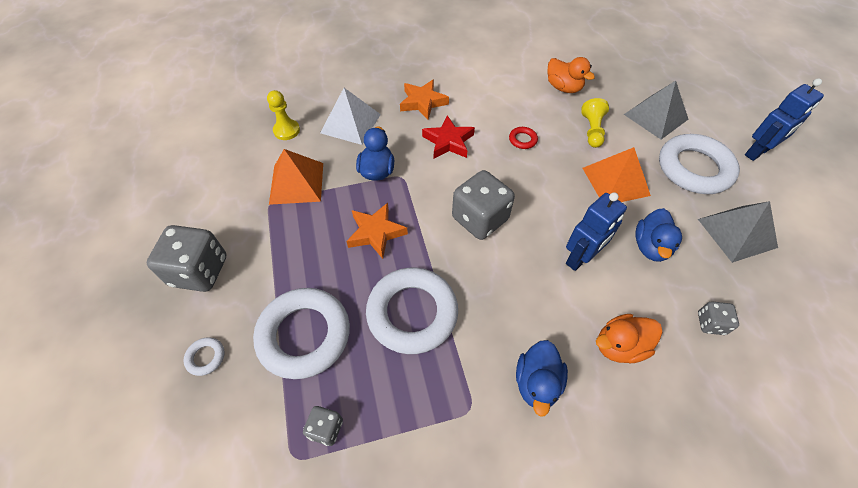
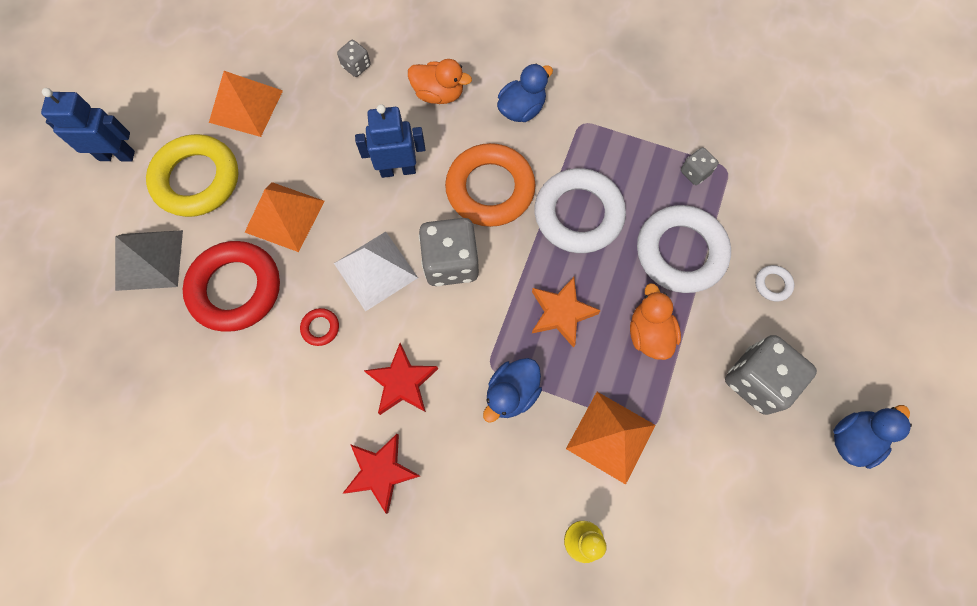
camera: 145 degrees left, 15 degrees up
white pyramid [320,88,381,145] -> white pyramid moved to [334,232,418,311]
orange star [400,79,449,120] -> red star [343,434,420,514]
orange duck [548,57,595,93] -> orange duck moved to [630,283,681,360]
yellow pawn [581,98,609,148] -> red ring [183,241,280,332]
blue duck [635,208,682,262] -> blue duck moved to [833,405,912,469]
white ring [659,134,740,194] -> yellow ring [146,134,239,217]
grey pyramid [698,201,778,263] -> orange pyramid [209,71,283,137]
none -> orange ring [445,143,536,227]

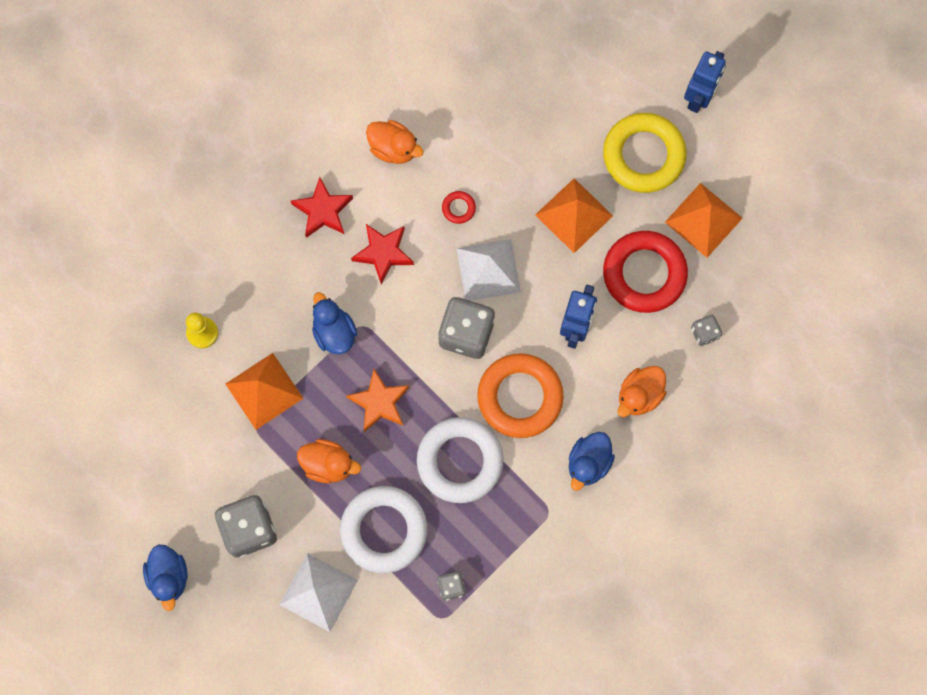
camera: 115 degrees right, 5 degrees up
grey pyramid [115,230,183,291] -> none
red ring [183,241,280,332] -> red ring moved to [603,231,688,313]
blue duck [497,63,553,122] -> blue duck turned 45 degrees clockwise [569,432,615,491]
white ring [755,265,795,301] -> white pyramid [279,553,358,632]
none -> orange duck [366,120,424,164]

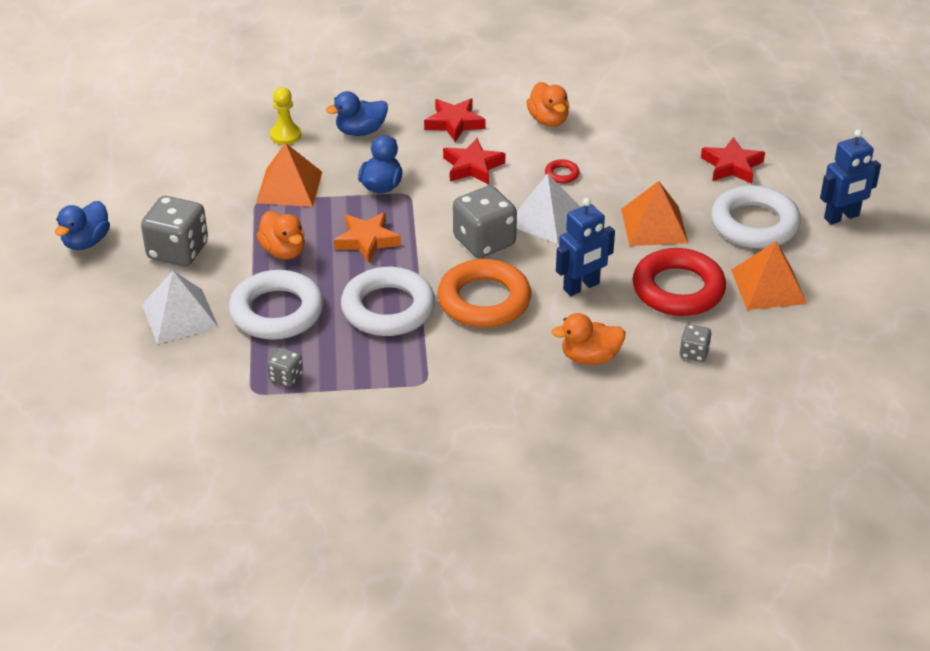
camera: 40 degrees right, 35 degrees down
blue duck [569,432,615,491] -> blue duck moved to [326,91,388,136]
yellow ring [603,113,687,193] -> white ring [711,185,801,249]
none -> red star [701,137,765,184]

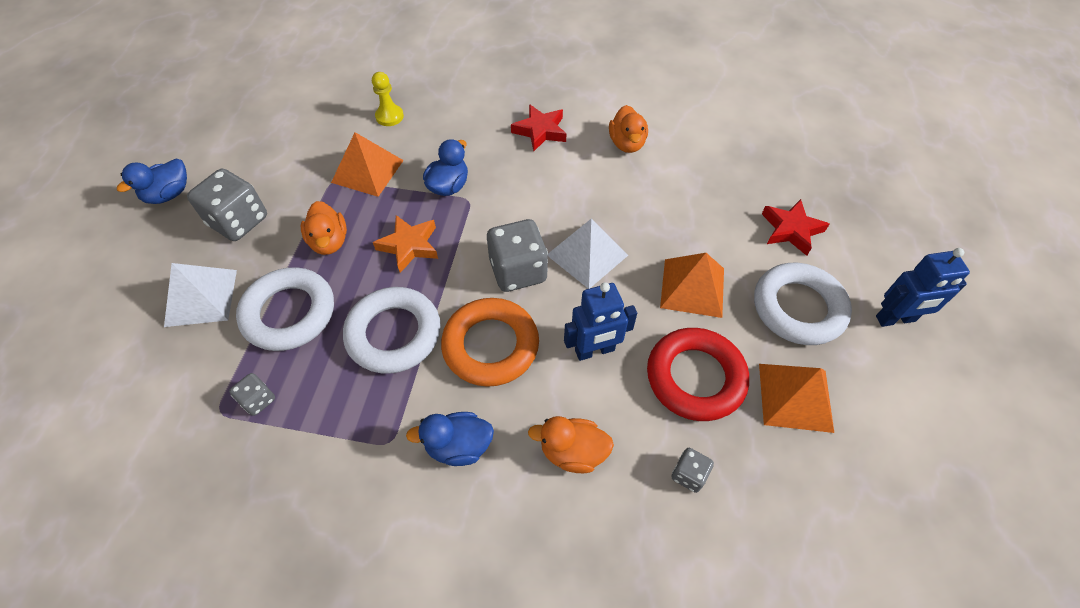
camera: 15 degrees right, 15 degrees up
blue duck [326,91,388,136] -> blue duck moved to [406,412,494,466]
red star [443,138,505,185] -> none
red ring [545,159,580,184] -> none

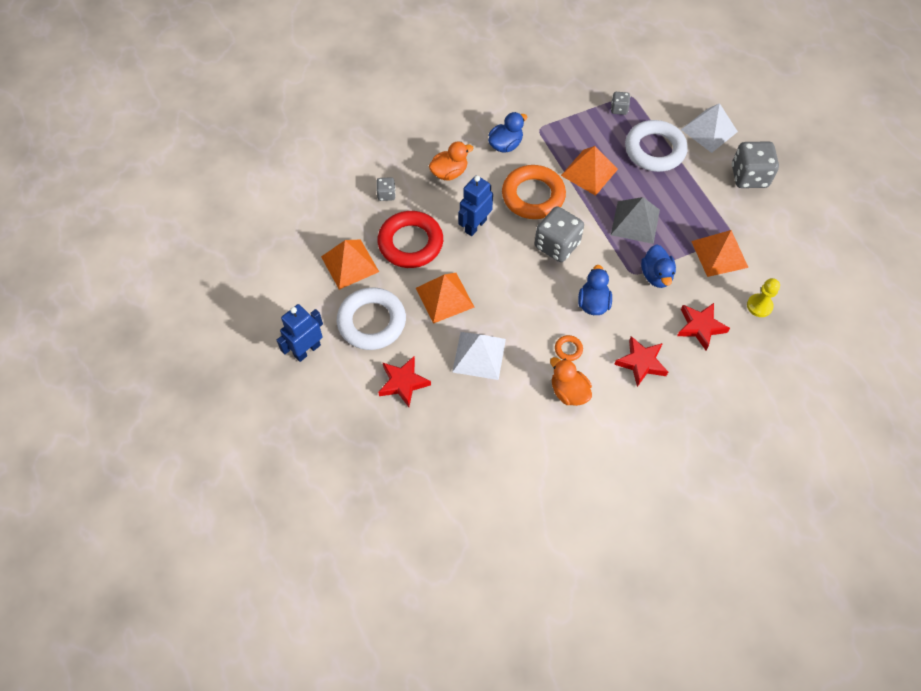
camera: 145 degrees right, 5 degrees up
blue duck [117,159,187,204] -> blue duck moved to [578,265,612,315]
orange duck [301,201,347,255] -> none
white ring [343,287,441,374] -> orange pyramid [561,146,618,196]
orange star [373,215,438,273] -> grey pyramid [611,197,660,244]
white pyramid [548,219,628,289] -> white pyramid moved to [452,332,506,380]
none -> orange ring [555,335,583,361]
none -> red star [677,303,730,350]

